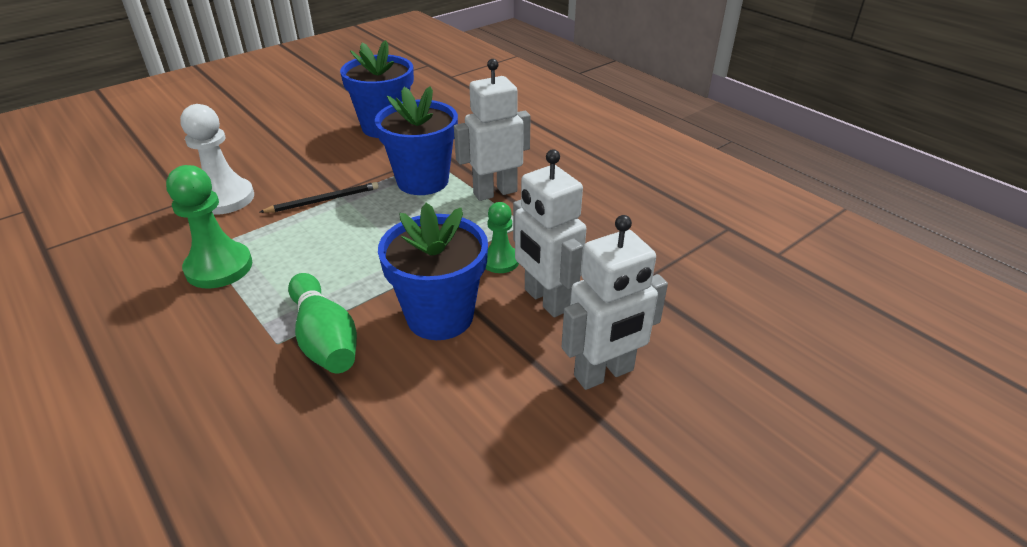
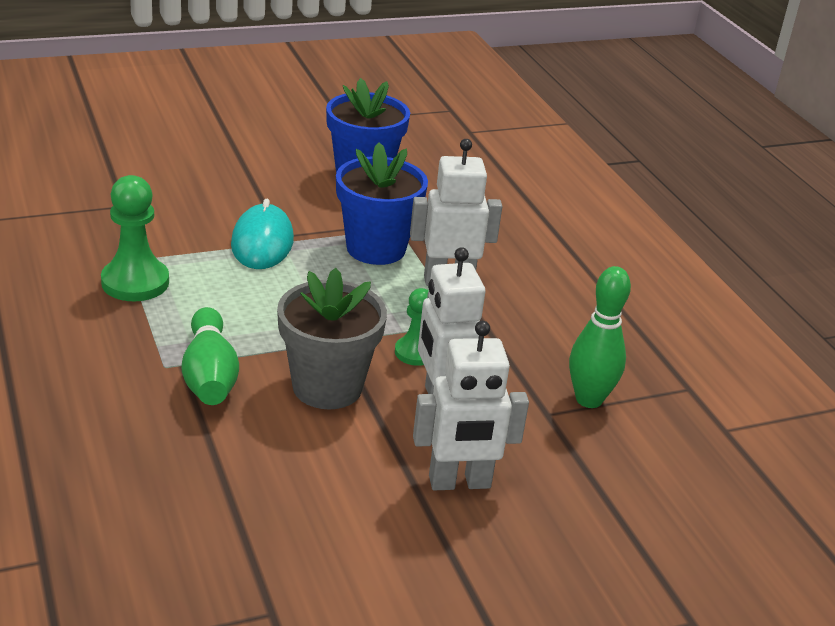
camera: 15 degrees right, 5 degrees down
white pawn [180,104,254,215] -> none
black pencil [260,182,379,213] -> turquoise mouse [231,199,294,269]
blue flower pot [378,203,488,340] -> grey flower pot [277,268,387,409]
none -> green bowling pin [569,266,631,408]

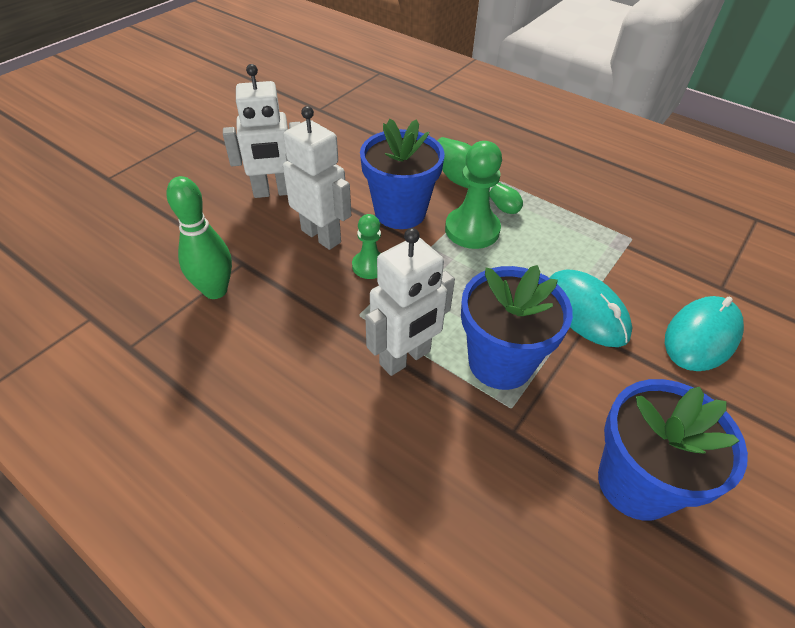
camera: 150 degrees right, 15 degrees up
green pawn [101,175,169,301] -> green pawn moved to [445,141,502,249]
grey flower pot [277,268,387,409] -> blue flower pot [360,119,445,229]
white robot [413,321,529,490] -> white robot turned 150 degrees counterclockwise [223,64,301,198]
none -> turquoise mouse [665,296,744,371]

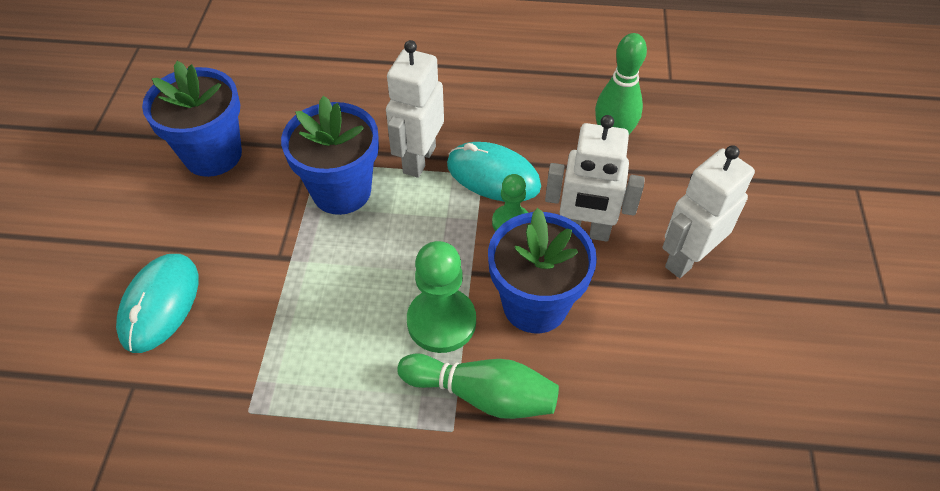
camera: 150 degrees right, 5 degrees up
turquoise mouse [550,269,632,347] -> turquoise mouse moved to [447,142,541,202]

